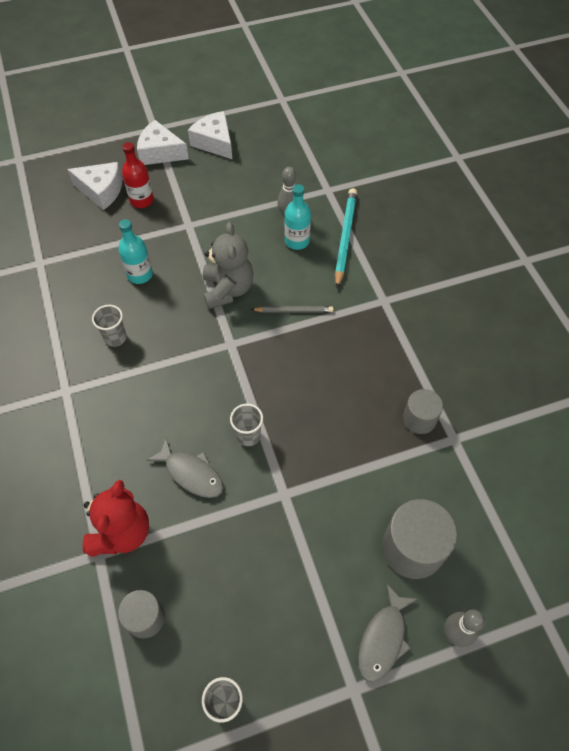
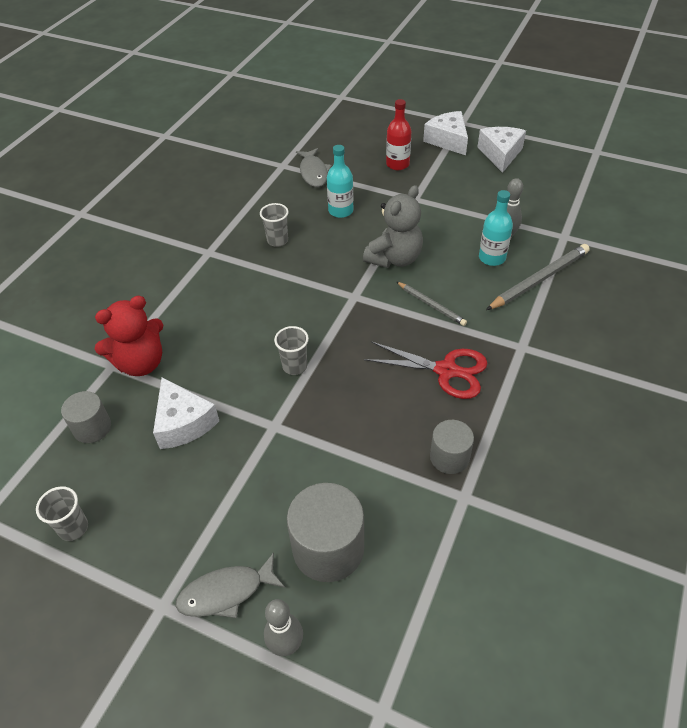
camera: 45 degrees right, 10 degrees down
white cheese [67,162,122,210] -> white cheese moved to [153,377,219,449]
grey fish [147,438,224,498] -> grey fish moved to [296,148,332,187]
turquoise pencil [335,188,357,288] -> grey pencil [486,244,590,310]
none -> red scissors [364,342,487,399]

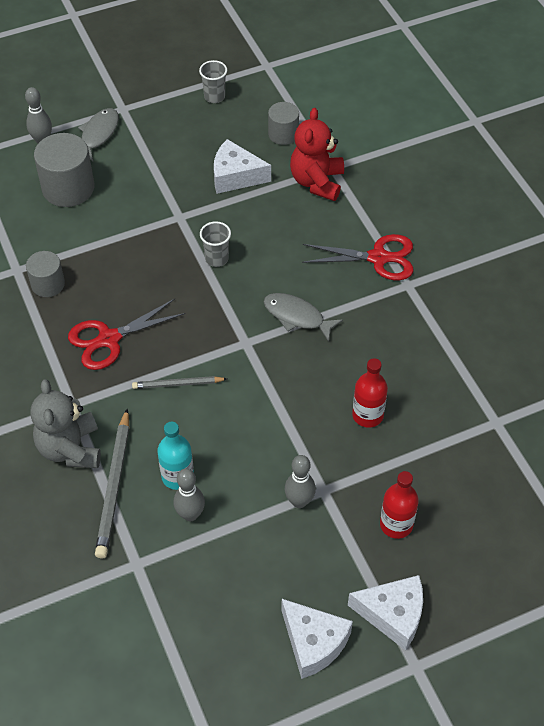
camera: 130 degrees right, 5 degrees up
grey cup [260,203,289,247] -> none
grey fish [296,148,332,187] -> grey fish moved to [263,293,343,342]
turquoise bottle [327,145,353,218] -> red bottle [352,358,388,428]
grey teddy bear [363,185,423,268] -> grey teddy bear moved to [30,379,101,468]
none -> grey bowling pin [285,455,316,508]
none -> red scissors [302,234,413,280]

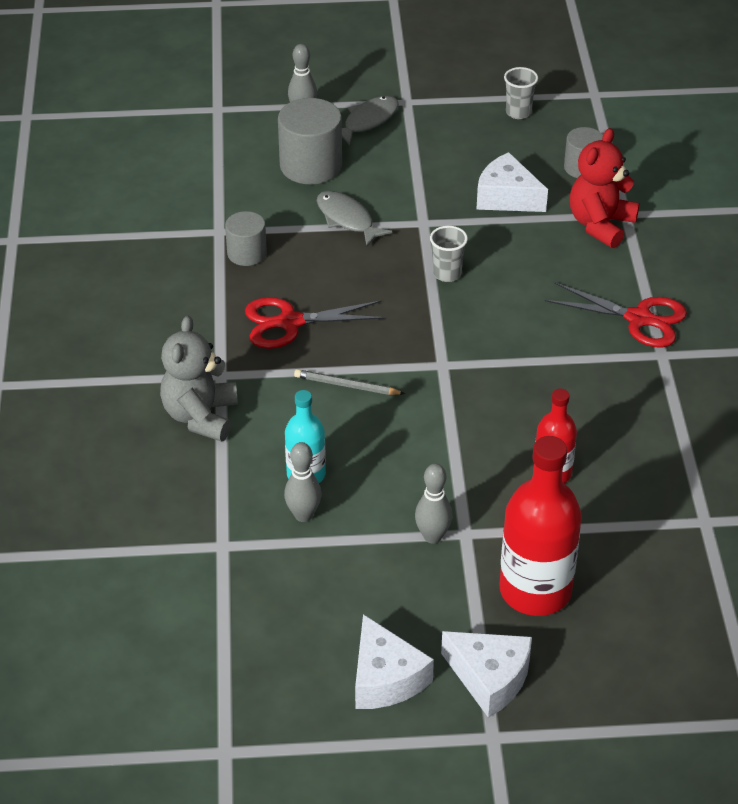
camera: 20 degrees right, 10 degrees down
grey pencil [95,408,130,558] -> none
grey fish [263,293,343,342] -> grey fish moved to [317,191,393,247]
red bottle [380,471,419,539] -> red bottle [499,436,582,616], size x1.76

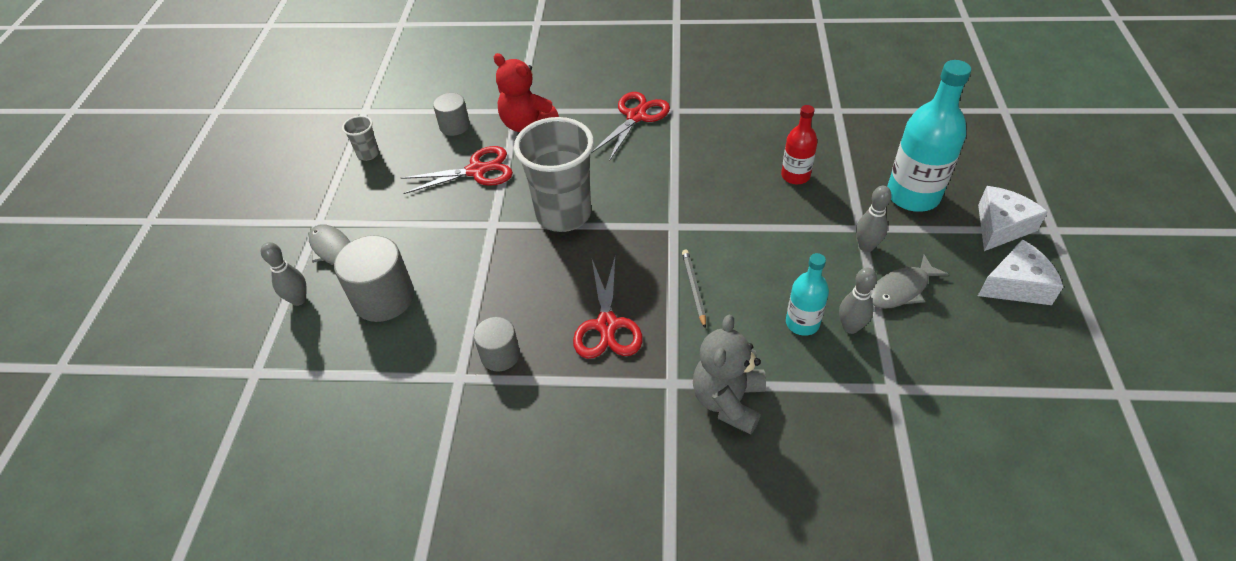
camera: 80 degrees left, 5 degrees up
grey teddy bear [160,316,238,442] -> grey teddy bear turned 90 degrees clockwise [693,315,766,435]
grey pencil [294,369,405,395] -> grey pencil turned 150 degrees clockwise [682,250,706,329]
grey fish [317,191,393,247] -> grey fish moved to [871,255,949,309]
grey cup [430,226,468,282] -> grey cup [514,117,594,232], size x2.30
white cheese [476,152,548,212] -> red scissors [401,146,513,194]
red bottle [499,436,582,616] -> turquoise bottle [887,60,971,212]

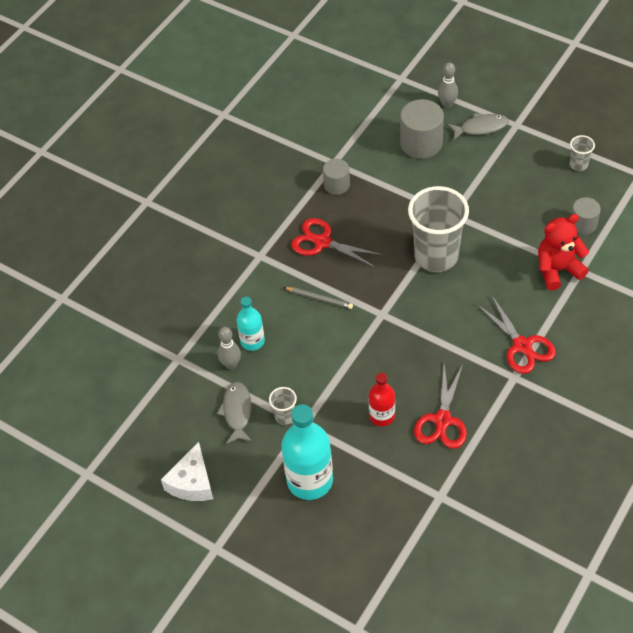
camera: 120 degrees right, 5 degrees up
red scissors [401,146,513,194] -> red scissors moved to [414,364,467,449]
grey teddy bear [693,315,766,435] -> none
grey bowling pin [856,186,892,252] -> grey cup [269,387,297,425]
white cheese [978,186,1048,251] -> none

